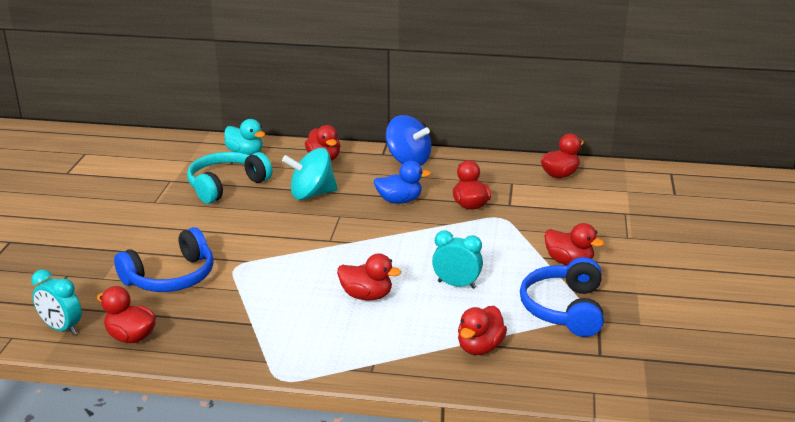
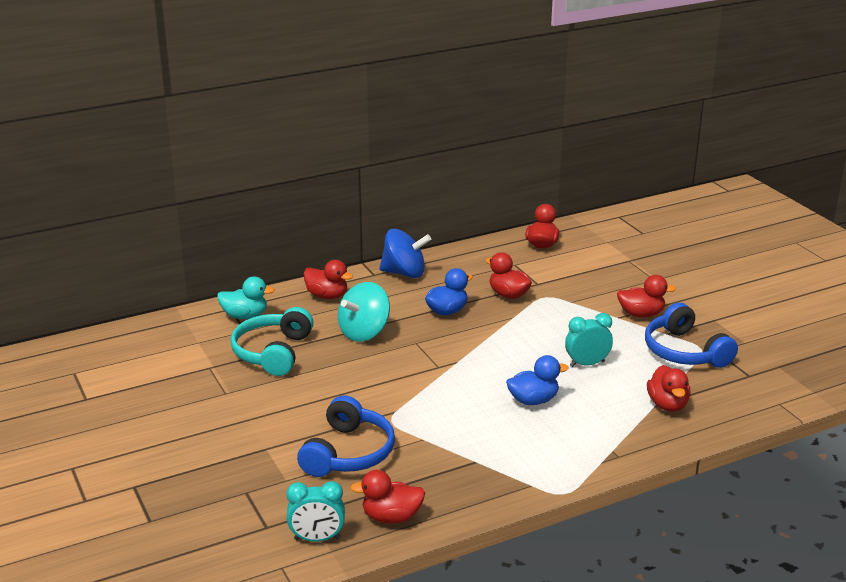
camera: 35 degrees left, 0 degrees up
red duck [337,254,401,300] -> blue duck [506,355,569,405]

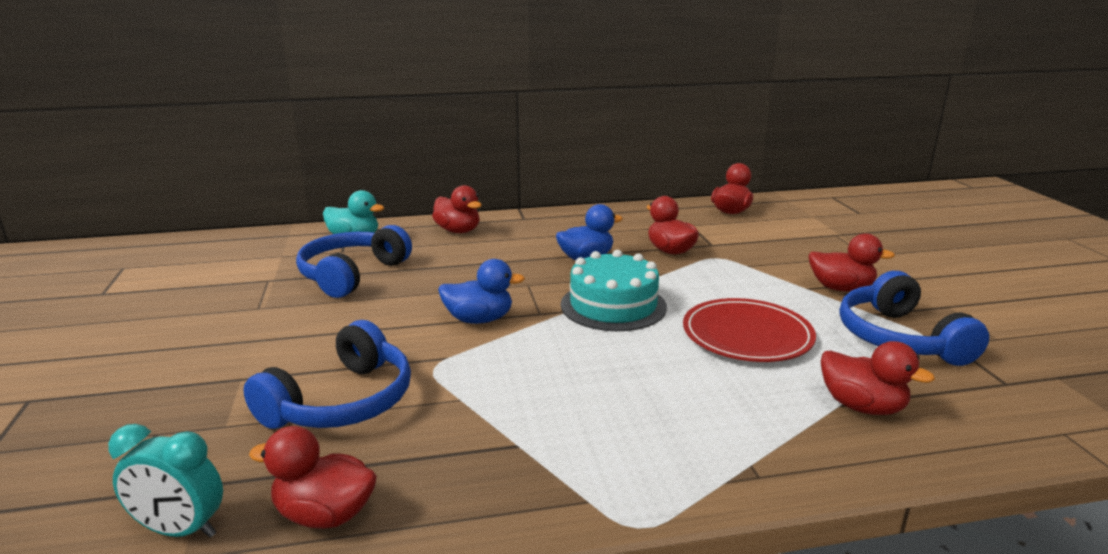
camera: 15 degrees right, 5 degrees down
turquoise headphones [231,307,313,376] -> blue headphones [296,225,412,298]
turquoise spinning top [338,282,390,342] -> none
blue spinning top [379,229,431,278] -> none
blue duck [506,355,569,405] -> blue duck moved to [438,259,525,324]
turquoise clock [565,313,613,367] -> red plate [683,298,816,362]
red duck [647,365,691,412] -> red duck turned 60 degrees counterclockwise [821,341,935,415]
none -> turquoise cake [561,250,667,331]

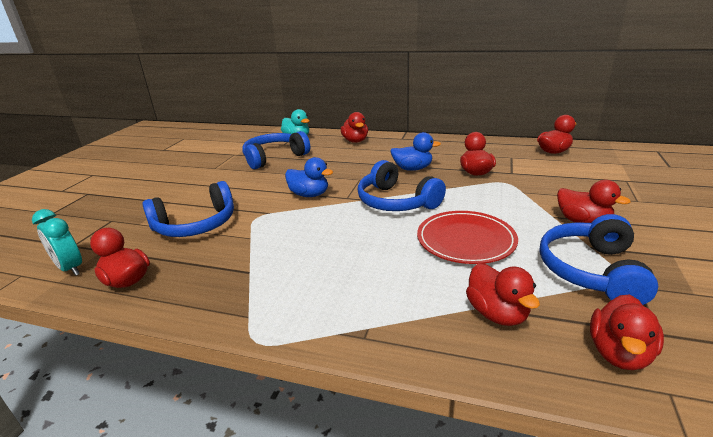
camera: 30 degrees right, 5 degrees up
turquoise cake [561,250,667,331] -> blue headphones [358,160,446,211]
none -> red duck [590,294,664,370]

